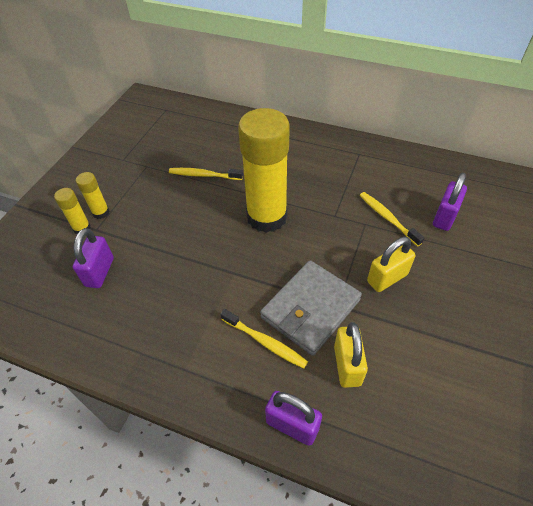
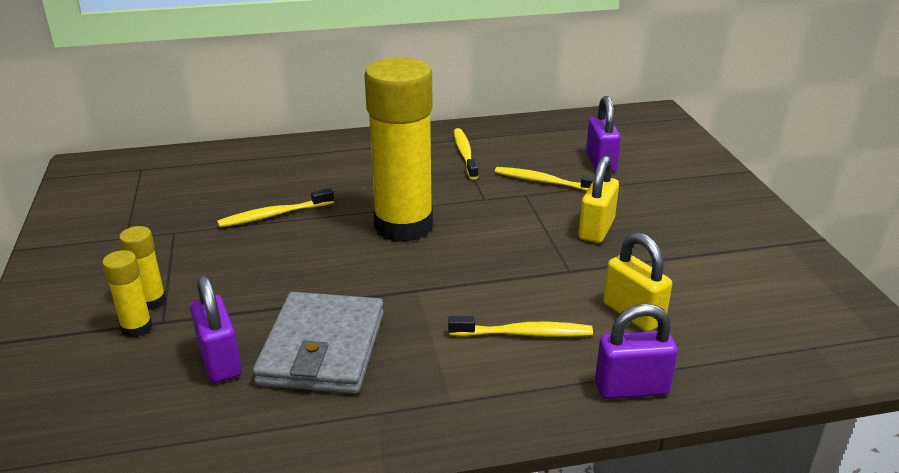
camera: 35 degrees left, 20 degrees down
grey wallet [260,260,362,356] -> grey wallet moved to [253,292,384,394]
none -> yellow toothbrush [454,128,479,180]

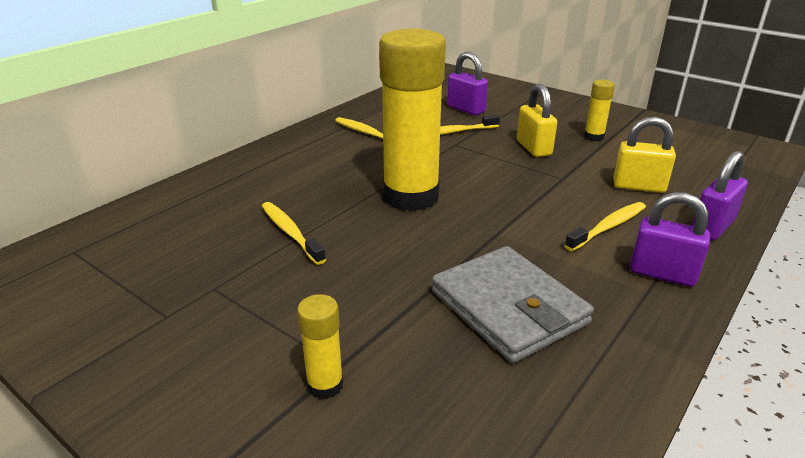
camera: 40 degrees left, 0 degrees up
yellow glue stick [119,226,166,310] -> yellow glue stick moved to [584,80,615,141]
purple padlock [190,275,242,383] -> purple padlock moved to [630,192,710,287]
yellow toothbrush [217,188,334,227] -> yellow toothbrush turned 120 degrees clockwise [262,202,326,265]

